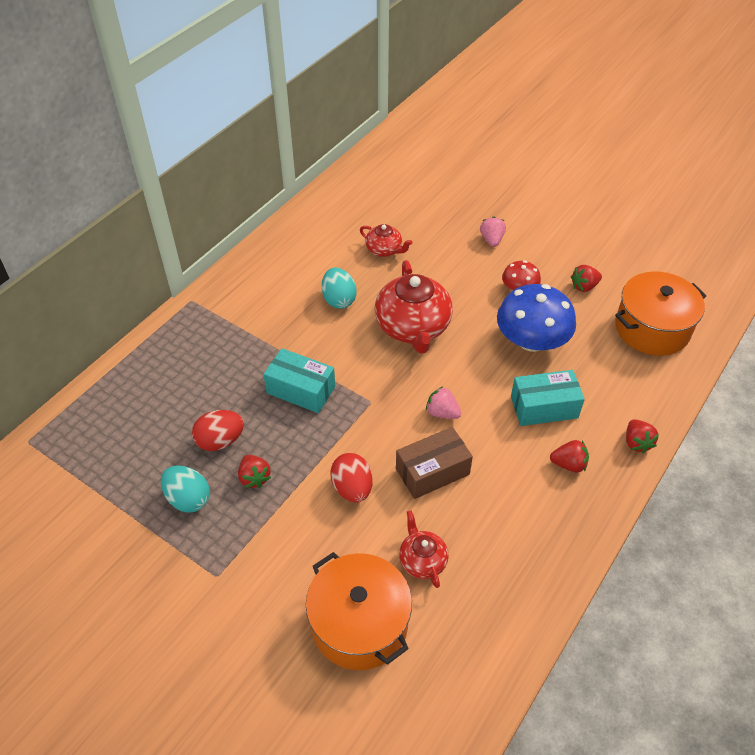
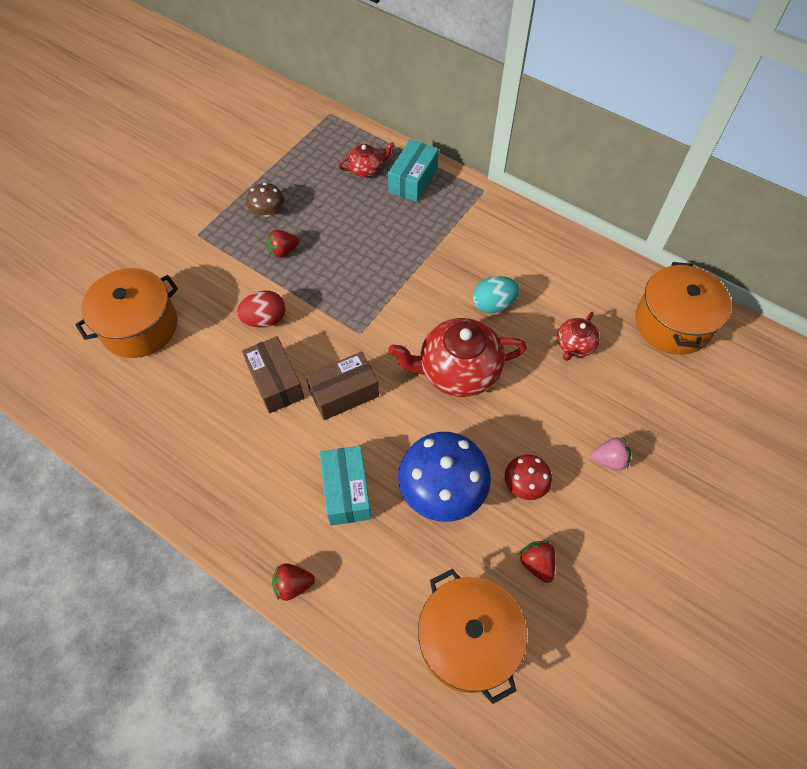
camera: 90 degrees right, 10 degrees up
turquoise egg [161,466,210,513] -> brown mushroom [247,183,284,217]
red egg [192,410,244,451] -> none
turquoise box [263,348,335,413] -> turquoise box moved to [388,139,439,202]
red teapot [399,510,449,588] -> red teapot moved to [338,142,394,177]
pink strawberry [426,386,461,419] -> brown box [305,352,379,420]
red strawberry [550,440,589,473] -> none
none -> orange pot [635,262,732,355]

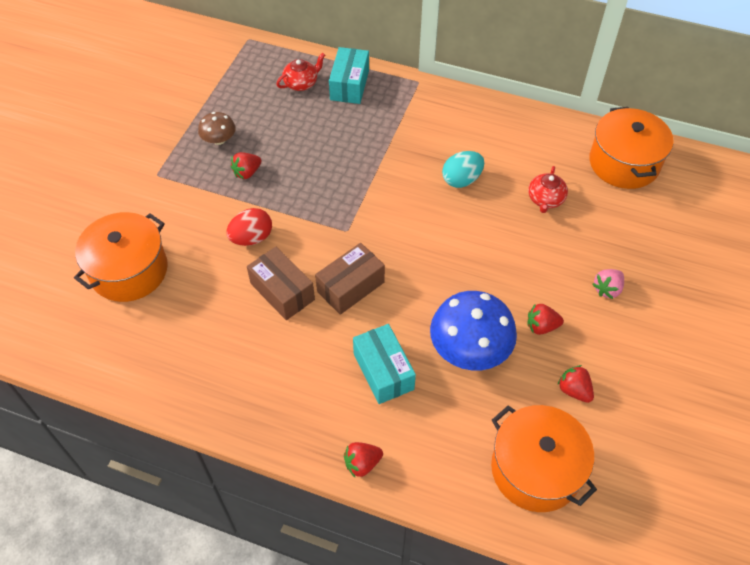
camera: 15 degrees left, 5 degrees down
red teapot [388,318,527,397] -> none
red mushroom [505,454,552,500] -> red strawberry [527,304,564,335]
pink strawberry [591,437,631,470] -> pink strawberry turned 150 degrees clockwise [592,269,624,299]

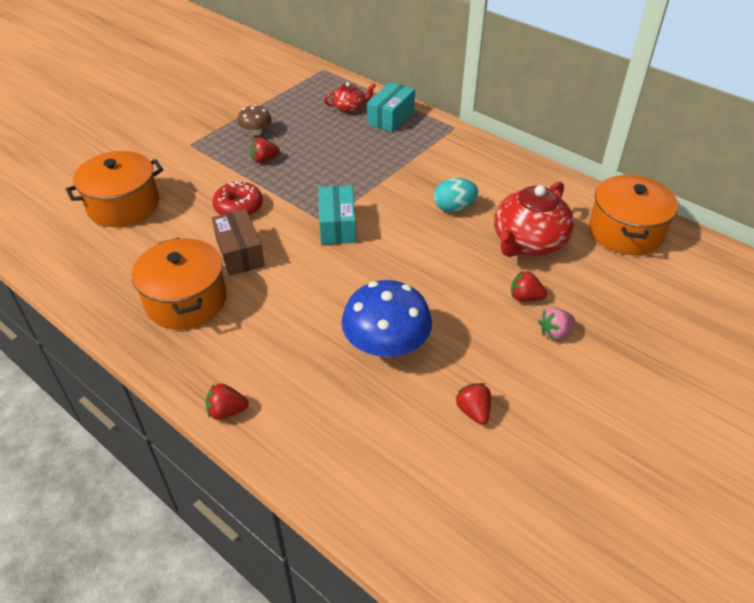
camera: 20 degrees right, 10 degrees down
red egg [226,208,272,246] -> red donut [212,181,263,216]
brown box [315,243,385,315] -> none
turquoise box [353,324,416,404] -> turquoise box moved to [318,185,356,245]
orange pot [491,405,597,512] -> orange pot moved to [132,238,227,329]
red strawberry [527,304,564,335] -> red strawberry moved to [511,271,547,302]
red teapot [528,166,568,213] -> red teapot [494,182,574,257], size x1.94

